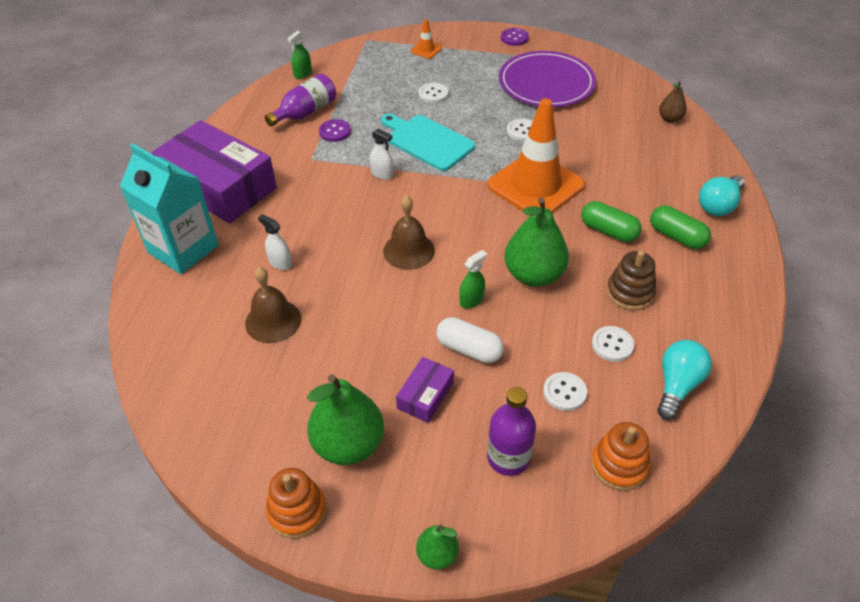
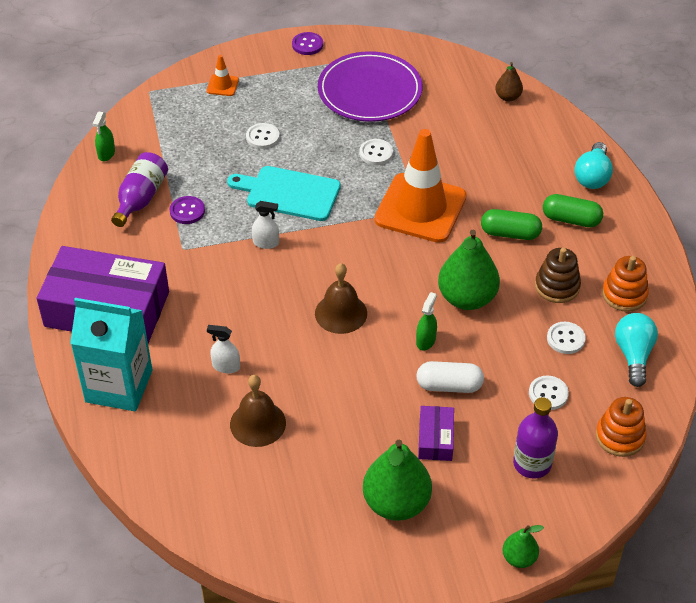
camera: 25 degrees left, 0 degrees up
orange stacking toy [266,468,327,539] -> orange stacking toy moved to [602,256,649,312]

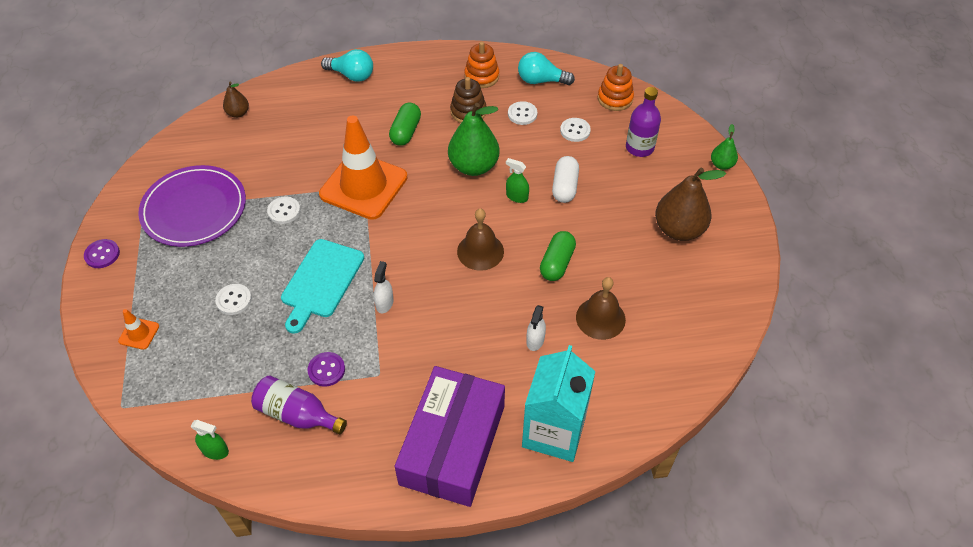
camera: 85 degrees left, 5 degrees up
green pear [363,440,432,521] -> brown pear [655,168,726,241]
purple box [418,406,454,461] -> none
green capsule [543,194,603,227] -> green capsule moved to [540,231,576,281]

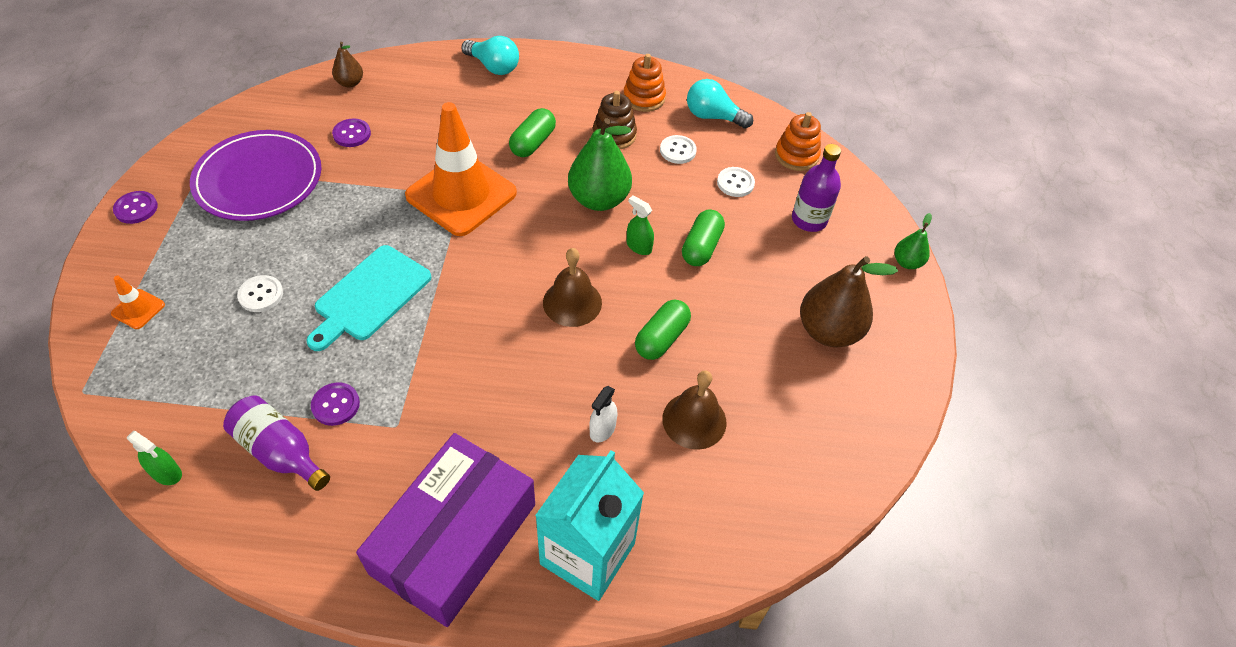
camera: 10 degrees right, 0 degrees up
white button [267,197,301,224] -> none
white spray bottle [374,261,393,313] -> none
white capsule [552,156,579,203] -> green capsule [682,210,725,266]
none -> purple button [332,118,371,147]

